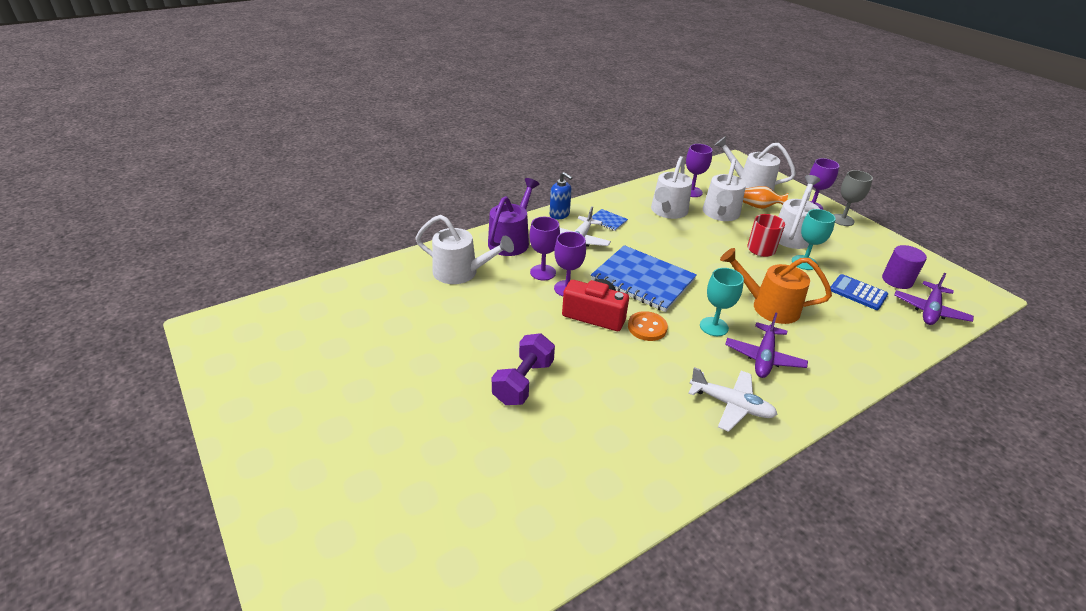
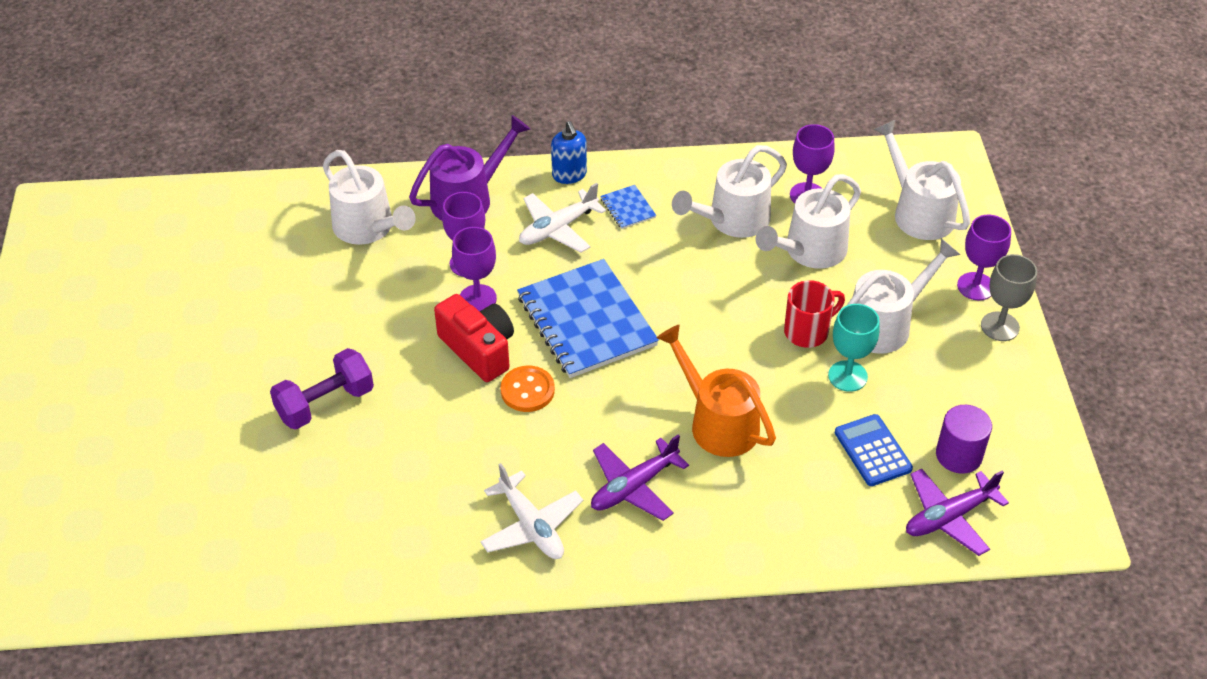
camera: 30 degrees right, 10 degrees up
turquoise goblet [700,268,744,336] -> none
orange vase [743,186,788,209] -> none

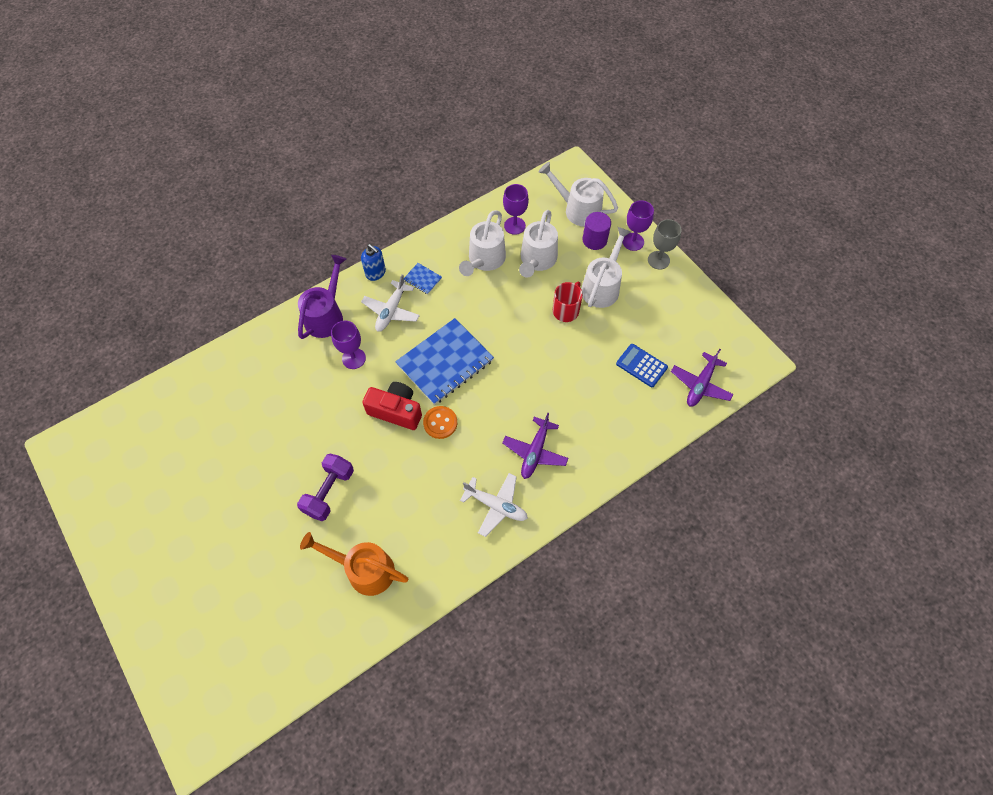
camera: 30 degrees left, 15 degrees up
white watering can [323,150,416,245] -> none
purple goblet [452,227,497,311] -> none
blue notebook [517,259,659,378] -> blue notebook turned 75 degrees counterclockwise [395,318,494,405]
orange watering can [657,325,776,457] -> orange watering can moved to [300,532,408,596]
turquoise goblet [828,304,880,392] -> none
purple cylinder [936,405,992,474] -> purple cylinder moved to [583,212,611,250]

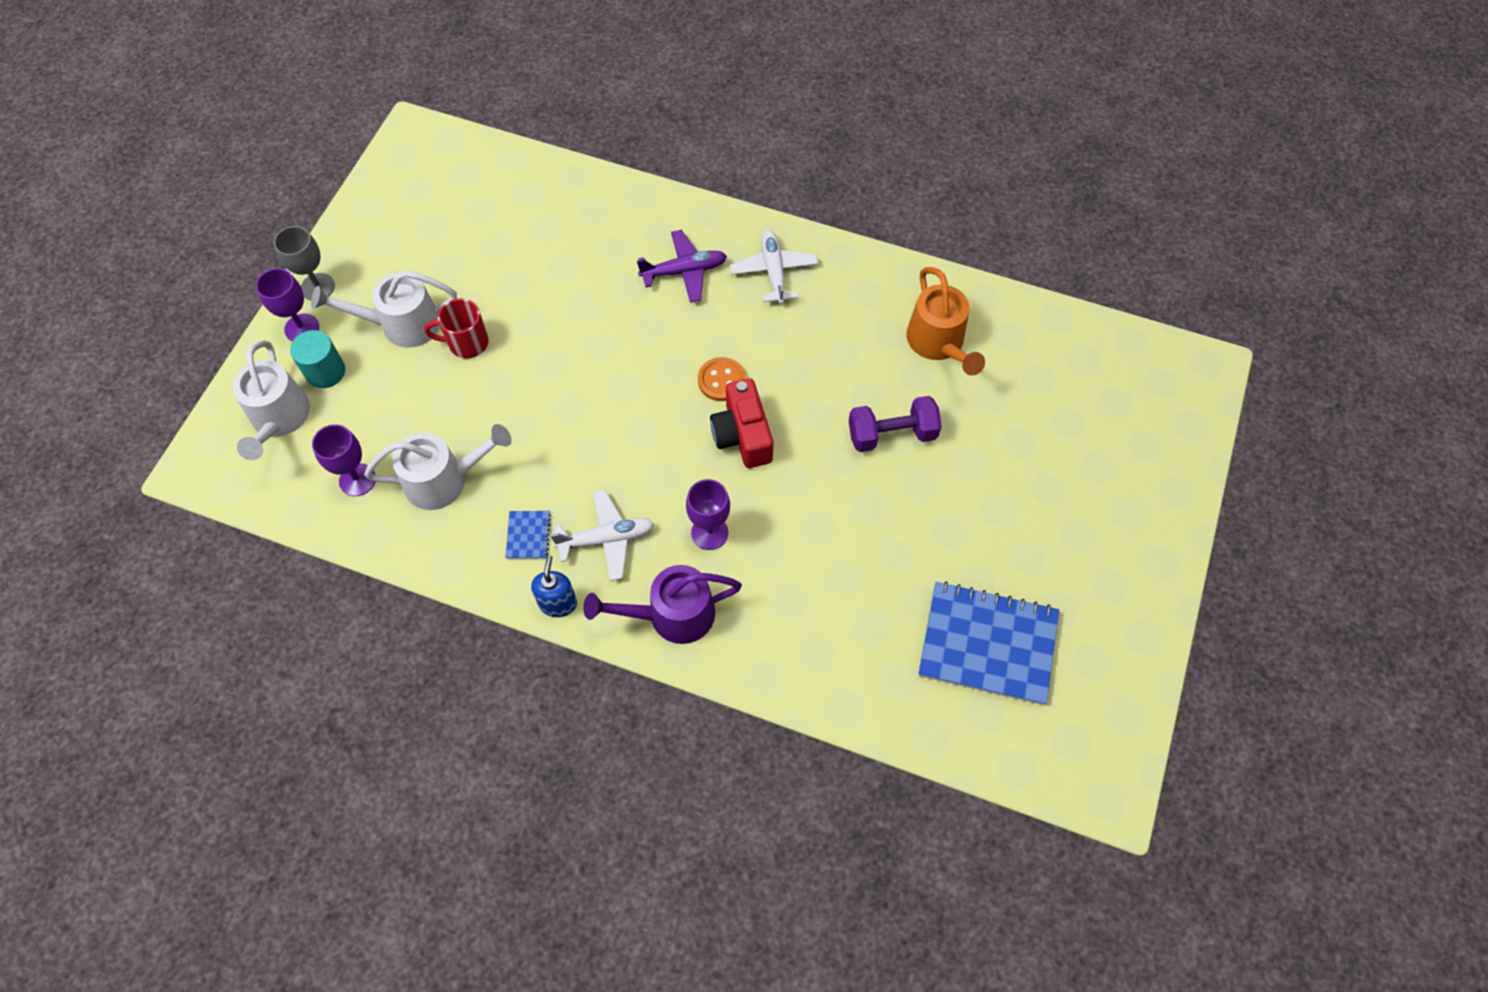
camera: 125 degrees left, 0 degrees up
blue notebook [395,318,494,405] -> blue notebook moved to [918,581,1059,705]
white watering can [519,210,558,278] -> none
purple cylinder [583,212,611,250] -> turquoise cylinder [290,330,345,388]
blue calculator [616,344,668,387] -> none
purple plane [671,349,734,407] -> none

